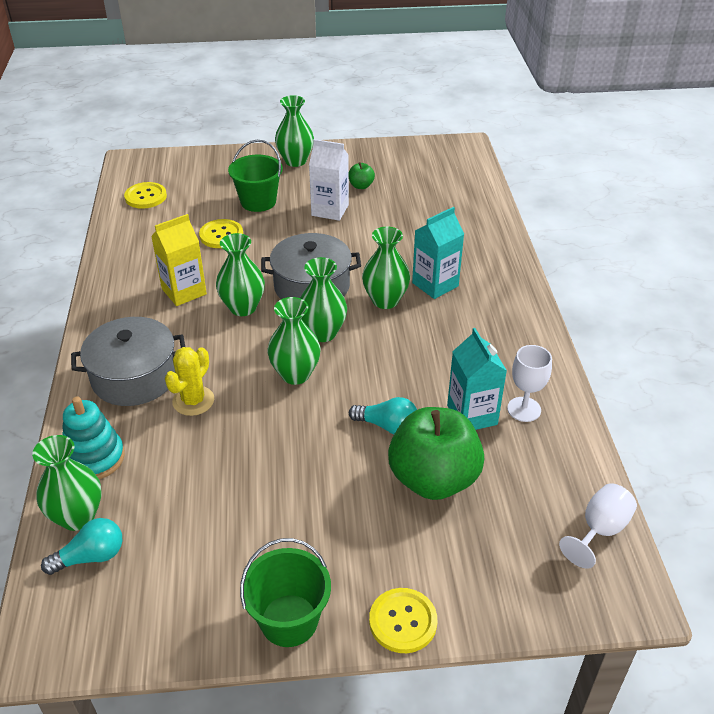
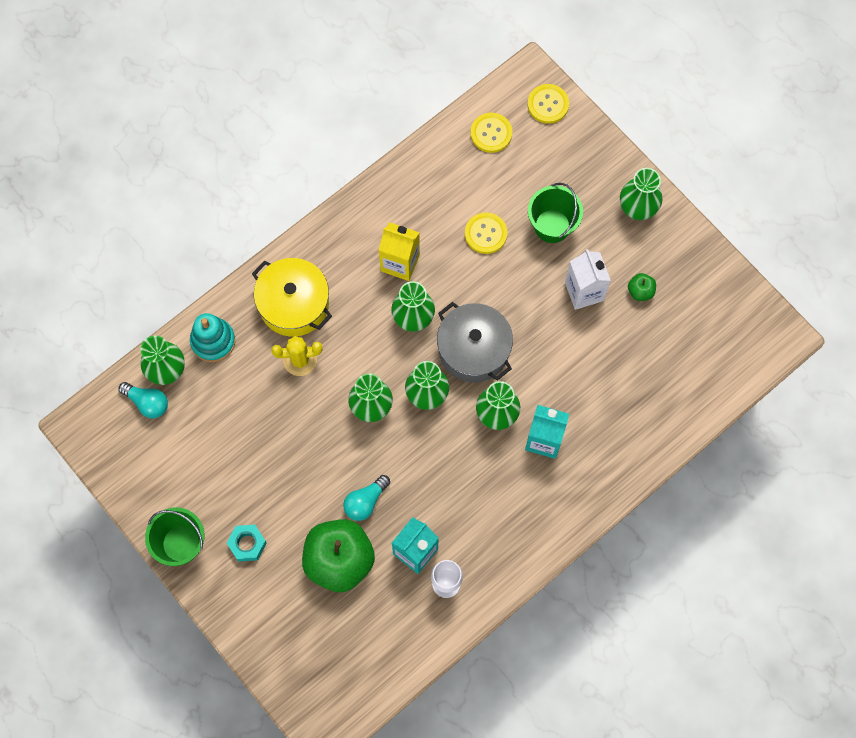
camera: 55 degrees right, 30 degrees up
grey pot [71,317,185,406] -> yellow pot [252,258,332,336]
turquoise light bulb [349,397,417,434] -> turquoise light bulb turned 60 degrees clockwise [343,475,390,521]
yellow button [369,588,437,653] -> yellow button moved to [527,84,569,124]
white goblet [559,483,637,569] -> none
none -> turquoise nut [227,525,267,562]

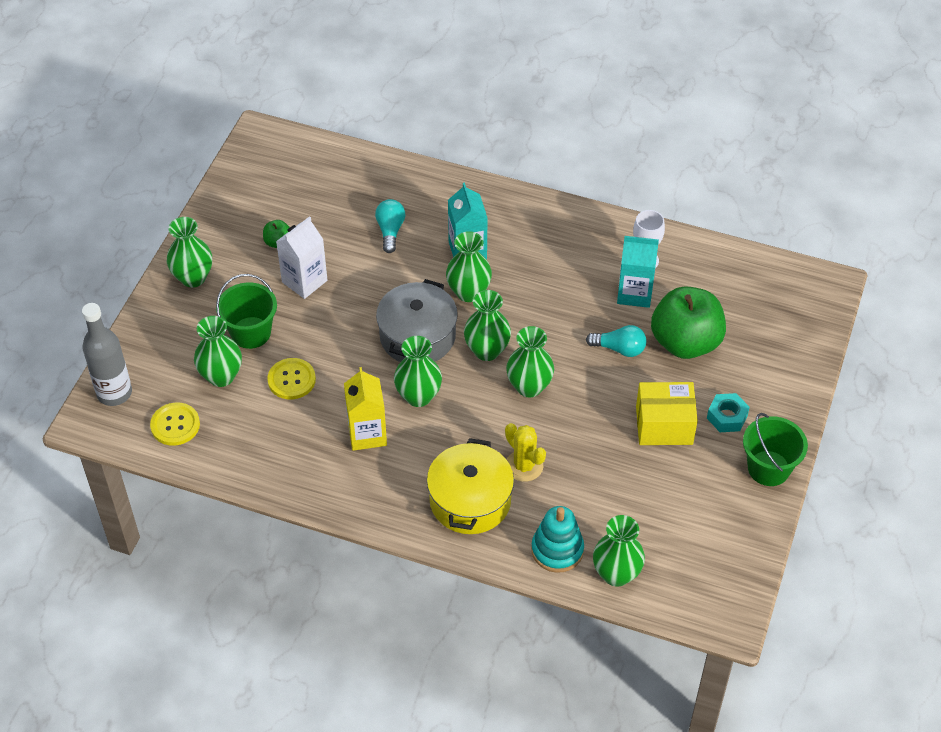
camera: 120 degrees left, 20 degrees down
turquoise light bulb [119,382,168,419] -> turquoise light bulb moved to [375,199,405,253]
yellow button [527,84,569,124] -> grey bottle [82,303,132,406]
none -> green vase [194,316,242,387]
none -> yellow box [636,382,698,445]

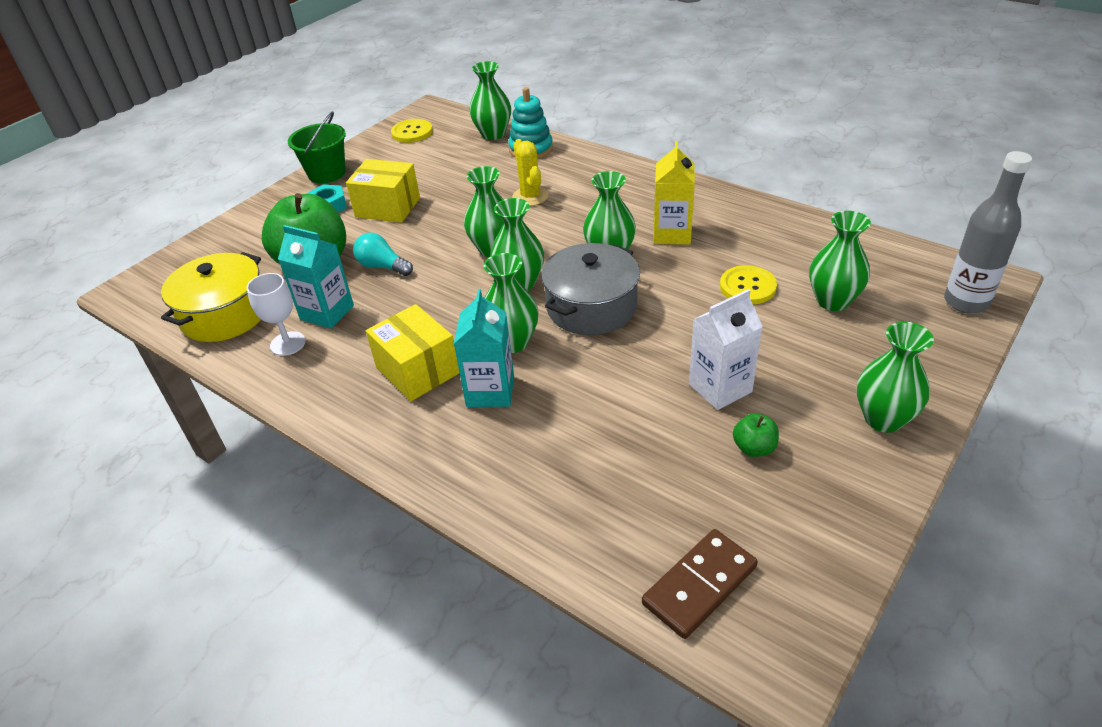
camera: 160 degrees left, 10 degrees down
yellow button [150,402,200,446] -> yellow button moved to [391,119,433,143]
green bucket [216,274,277,349] -> none
turquoise light bulb [375,199,405,253] -> none
yellow pot [427,438,514,534] -> yellow pot moved to [161,252,261,342]
none -> yellow box [366,304,459,401]
none -> brown domino [642,529,758,639]

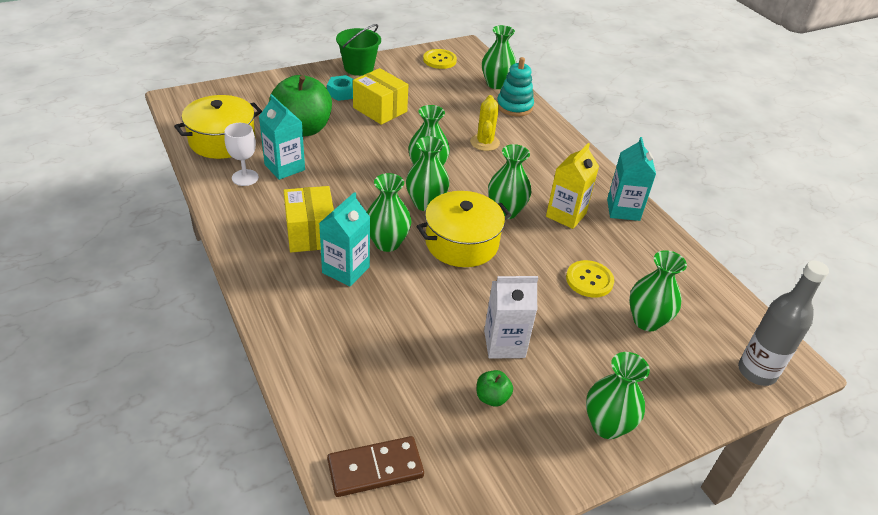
camera: 20 degrees right, 0 degrees up
turquoise light bulb [353,232,413,276] -> none
grey pot [541,243,640,335] -> yellow pot [417,191,511,267]
none -> turquoise carton [607,137,656,221]

